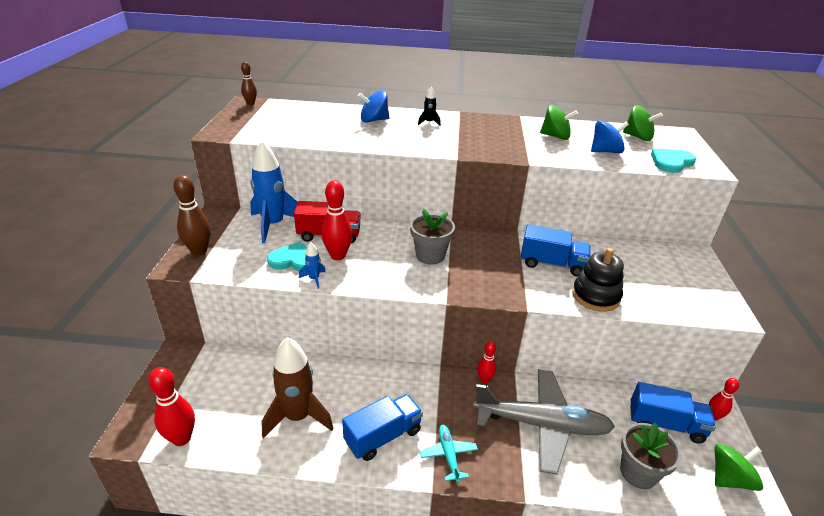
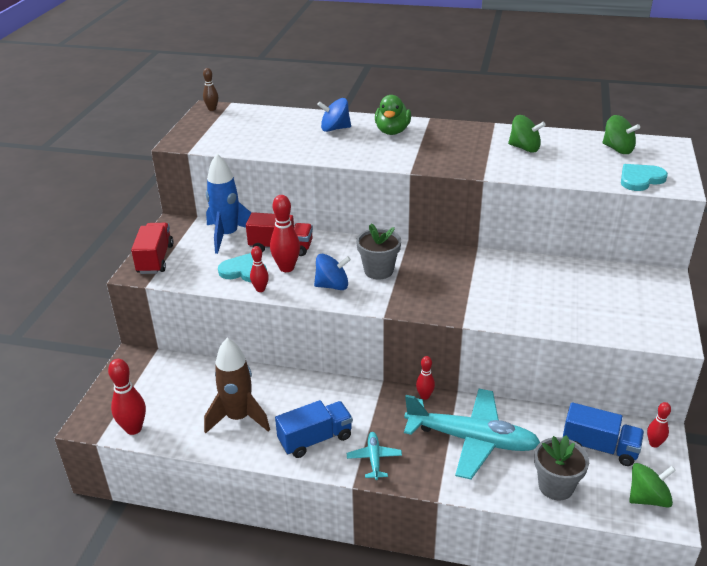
camera: 10 degrees right, 0 degrees up
brown bowling pin [173,175,211,256] -> red truck [131,223,173,274]
blue rocket [299,243,326,289] -> red bowling pin [250,246,269,292]
black rocket [418,87,441,126] -> green duck [375,95,411,135]
grey plane [473,369,615,475] -> turquoise plane [404,389,540,480]
blue truck [520,224,591,276] -> none
black stacking toy [572,248,624,312] -> none
blue spinning top [591,120,629,153] -> blue spinning top moved to [314,254,351,290]

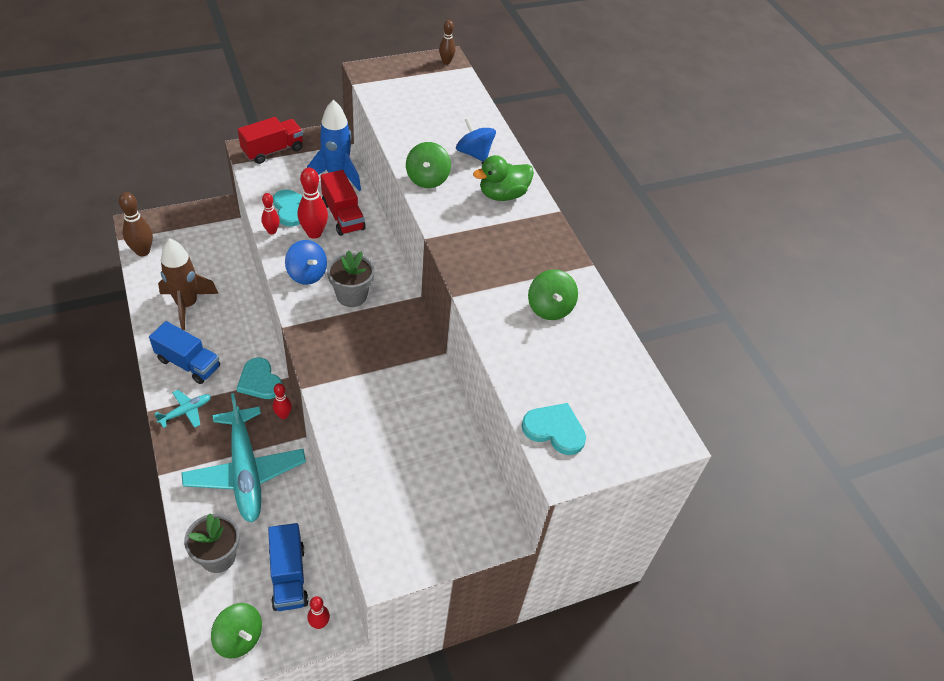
camera: 50 degrees right, 15 degrees up
red bowling pin [108,359,146,435] -> brown bowling pin [119,192,153,256]
green spinning top [602,115,640,154] -> green spinning top moved to [406,142,451,188]
none -> turquoise heart [237,358,282,399]

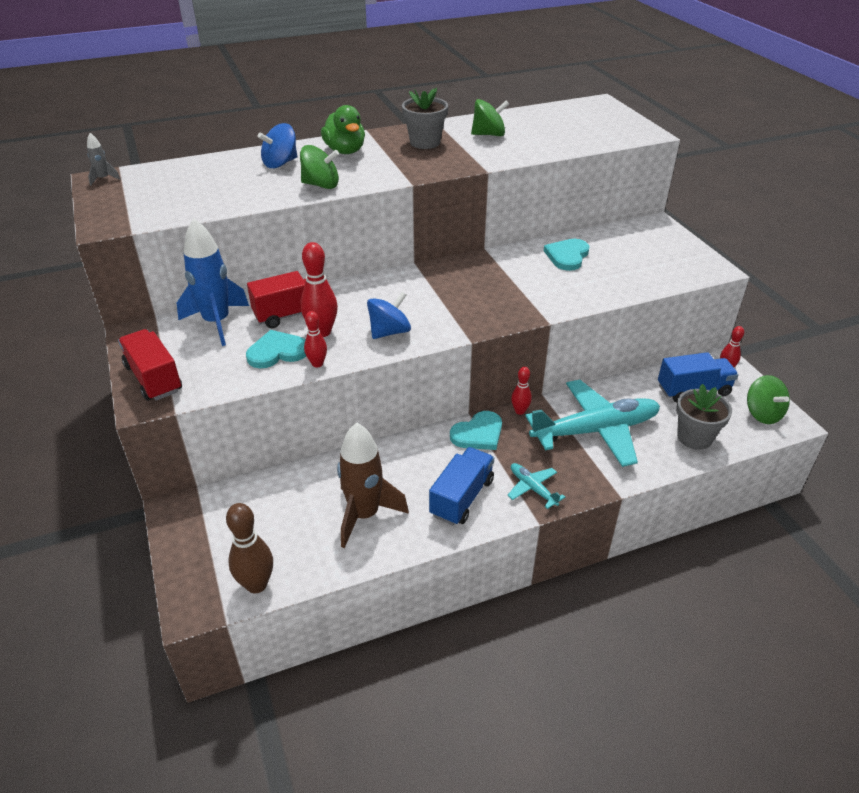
camera: 85 degrees left, 10 degrees down
green spinning top [211,603,262,658] -> green spinning top turned 120 degrees clockwise [747,375,790,424]
grey flower pot [327,251,374,307] -> grey flower pot moved to [402,88,448,149]
brown bowling pin [439,20,455,64] -> grey rocket [87,133,120,186]
turquoise heart [522,403,586,455] -> turquoise heart moved to [544,239,589,271]

